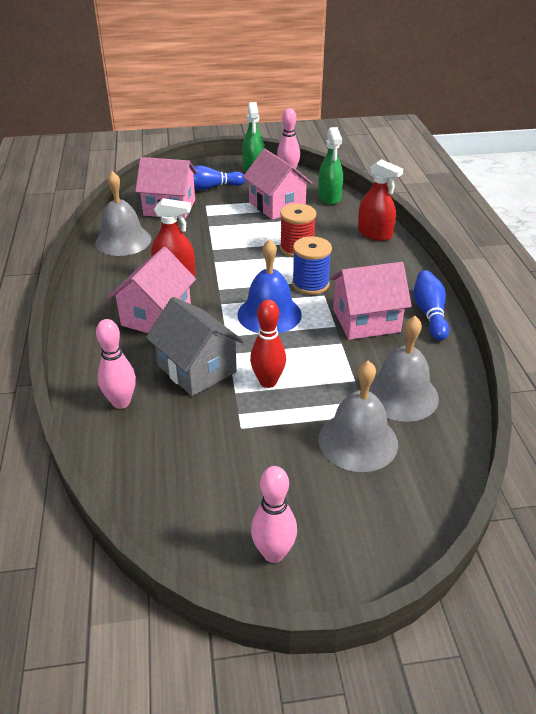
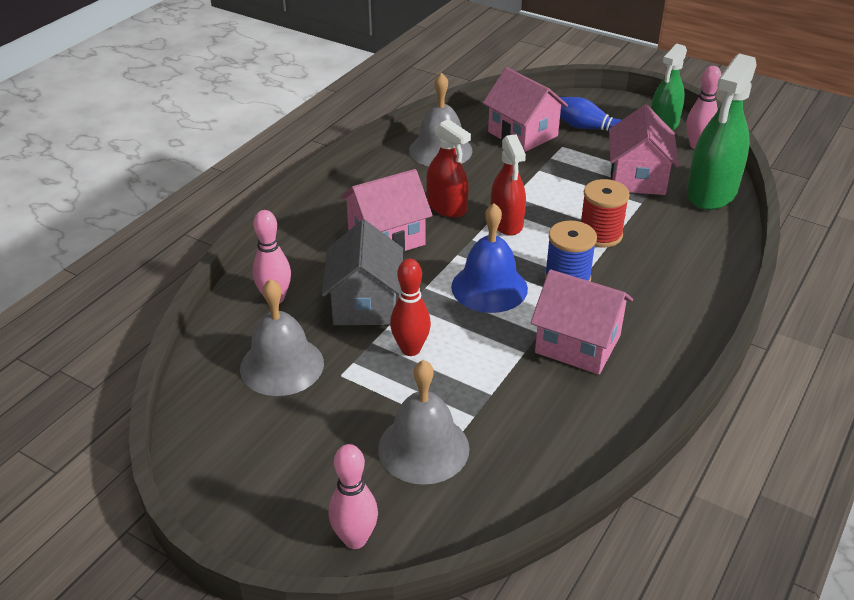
camera: 40 degrees right, 0 degrees up
pink bowling pin [251,466,297,563] -> pink bowling pin moved to [329,444,378,549]
green spray bottle [318,127,343,205] -> green spray bottle [687,53,757,210], size x1.56
red spray bottle [358,159,403,241] -> red spray bottle moved to [491,134,526,236]
grey bell [369,316,439,422] -> grey bell moved to [240,279,324,396]
blue bowling pin [414,270,449,341] -> none

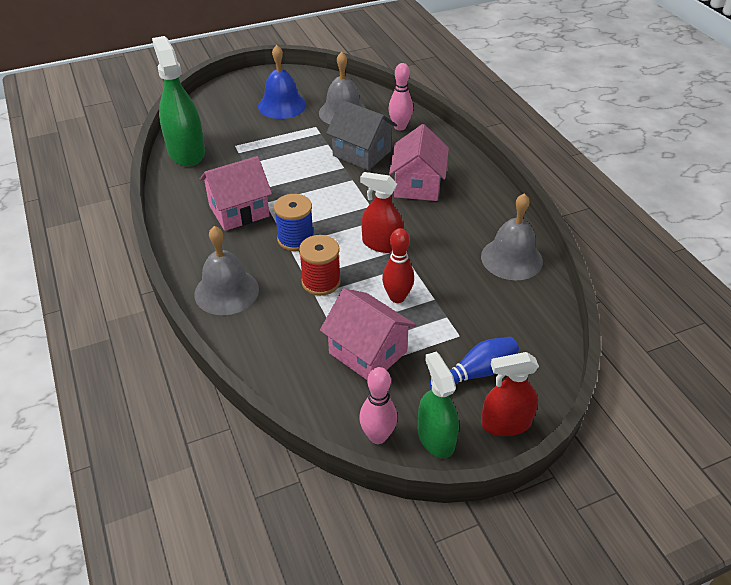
camera: 125 degrees right, 5 degrees up
pink bowling pin [329,444,378,549] -> none
grey bell [378,360,470,485] -> grey bell moved to [194,226,259,315]
red bowling pin [390,259,431,356] -> red bowling pin moved to [382,228,414,303]
red spray bottle [426,119,471,218] -> red spray bottle moved to [481,352,539,436]
blue bell [451,203,528,313] -> blue bell moved to [258,45,306,119]
pink house [483,67,568,152] -> none
green spray bottle [687,53,757,210] -> green spray bottle moved to [152,36,205,166]

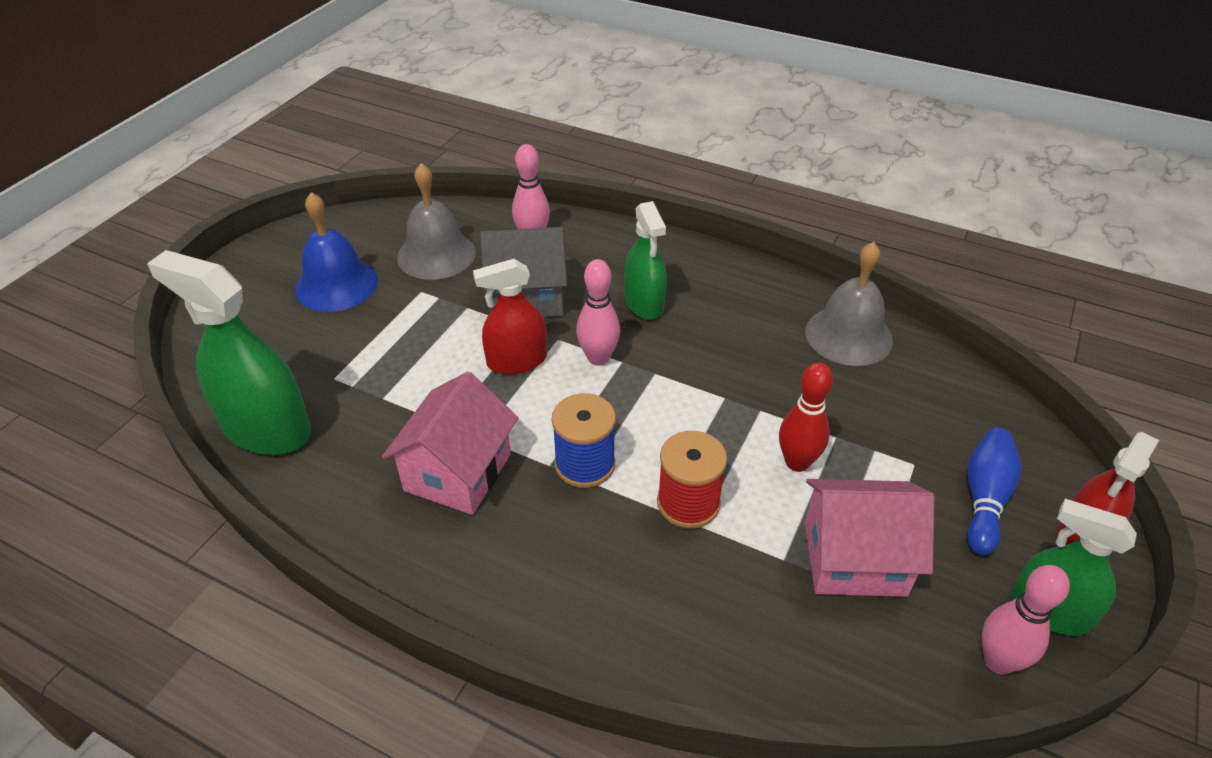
camera: 40 degrees left, 0 degrees up
grey bell [194,226,259,315] -> none
red spray bottle [360,172,404,253] -> red spray bottle moved to [473,259,547,374]
pink house [389,124,449,201] -> green spray bottle [624,201,667,320]
none -> pink bowling pin [576,259,620,366]

